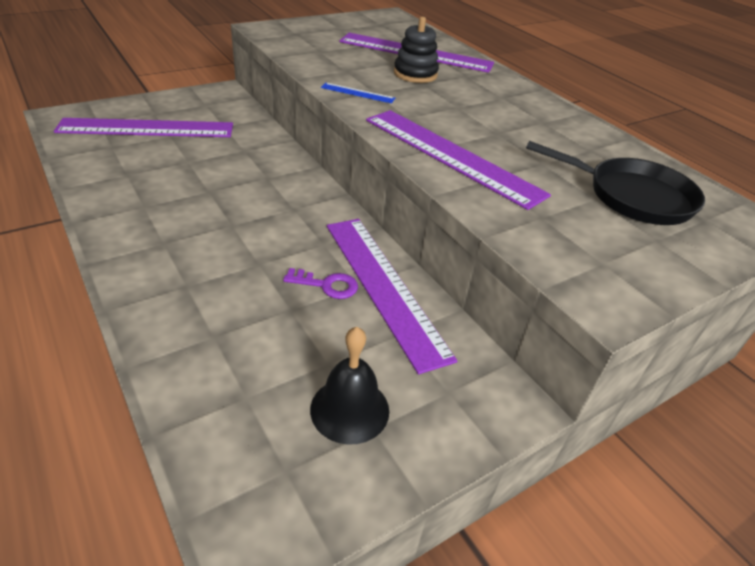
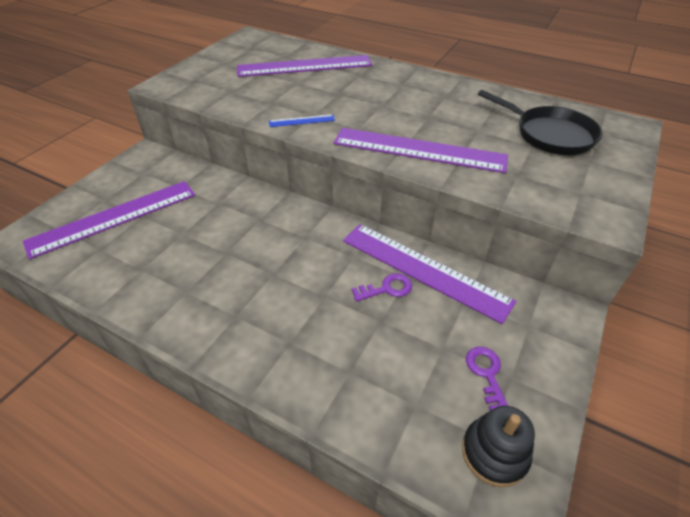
camera: 25 degrees left, 5 degrees up
black bell [310,327,389,445] -> purple key [466,347,508,411]
black stacking toy [394,16,439,83] -> black stacking toy moved to [462,406,535,487]
black pan [526,141,705,225] -> black pan turned 45 degrees clockwise [478,90,603,155]

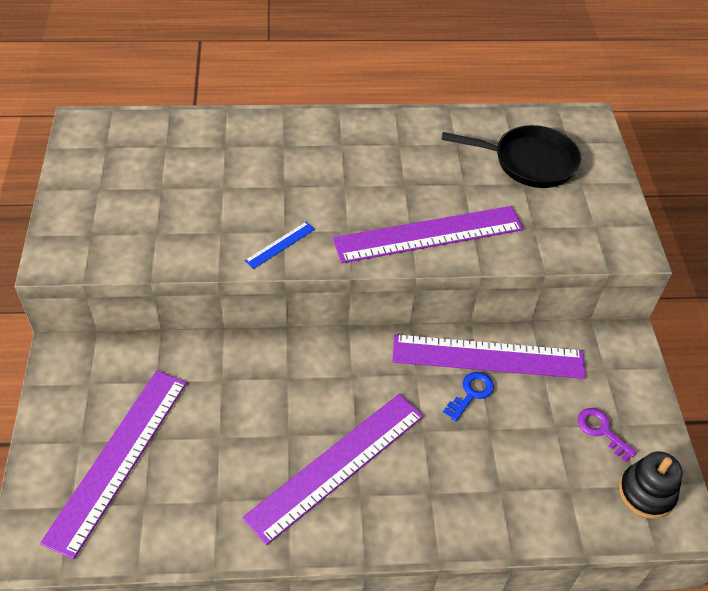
camera: 35 degrees left, 5 degrees up
purple ruler [237,55,372,77] -> purple ruler moved to [242,394,424,545]
purple key [352,273,412,302] -> blue key [443,372,494,421]

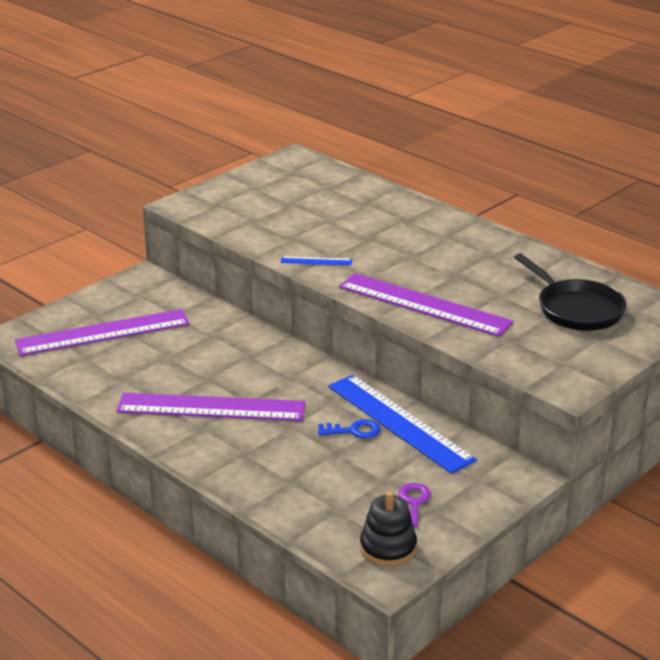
camera: 50 degrees right, 20 degrees down
purple ruler [393,334,586,379] -> blue ruler [328,375,477,474]

